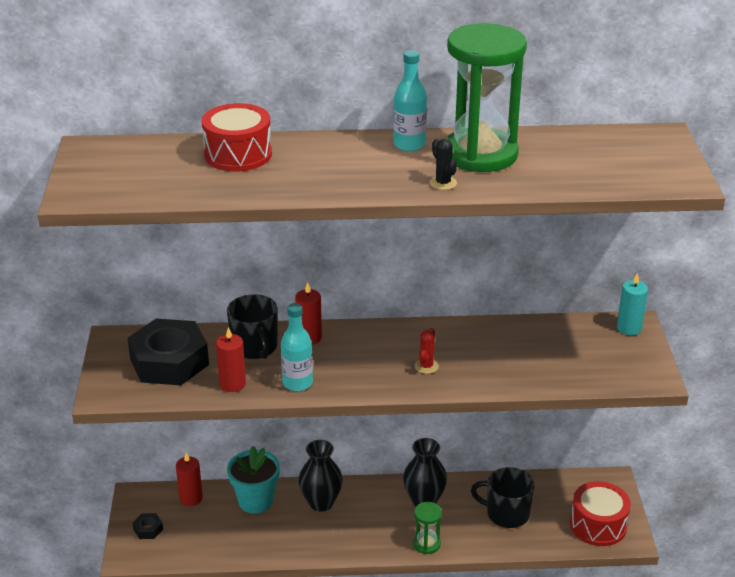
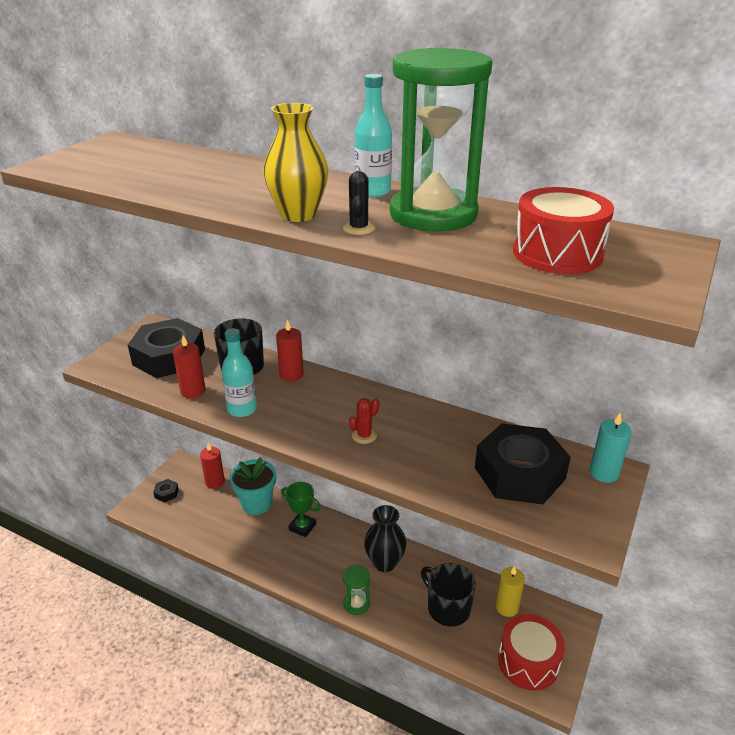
camera: 30 degrees right, 0 degrees up
red drum [202,103,272,172] -> red drum moved to [513,187,614,274]
black vase [299,440,343,512] -> green trophy [281,482,321,537]
none -> yellow vase [263,103,328,222]
none -> black nut [475,423,571,505]
none -> yellow candle [495,566,525,617]

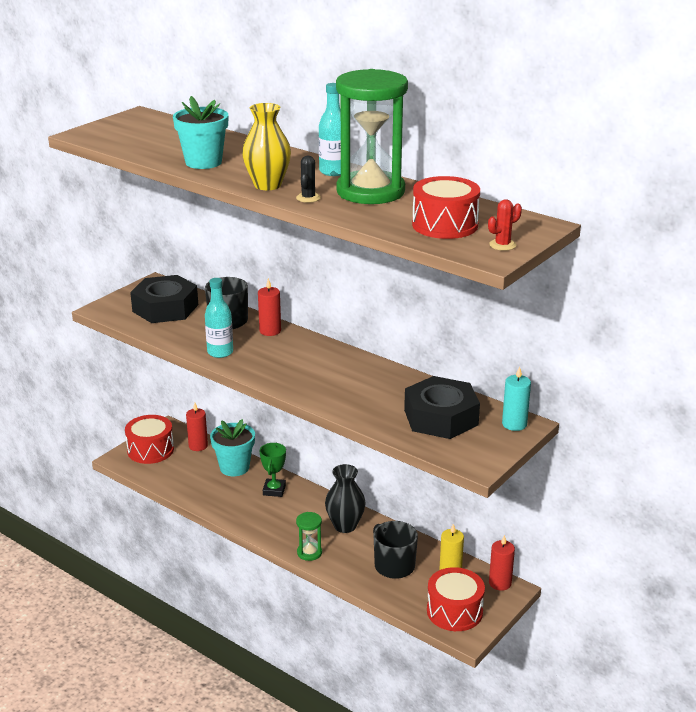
camera: 10 degrees right, 5 degrees down
black nut [153,479,179,502] -> red drum [125,415,174,464]
red candle [173,335,206,398] -> red candle moved to [489,535,515,591]
green trophy [281,482,321,537] -> green trophy turned 60 degrees clockwise [260,443,286,497]
red cactus [349,398,379,444] -> red cactus moved to [488,199,522,251]
none -> turquoise flower pot [173,96,228,169]

